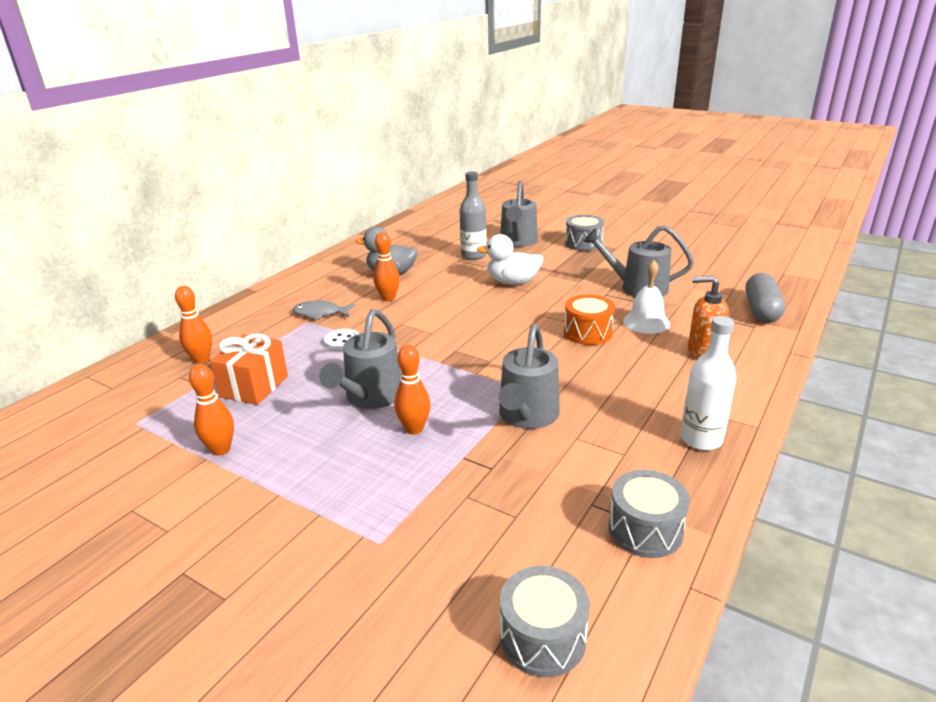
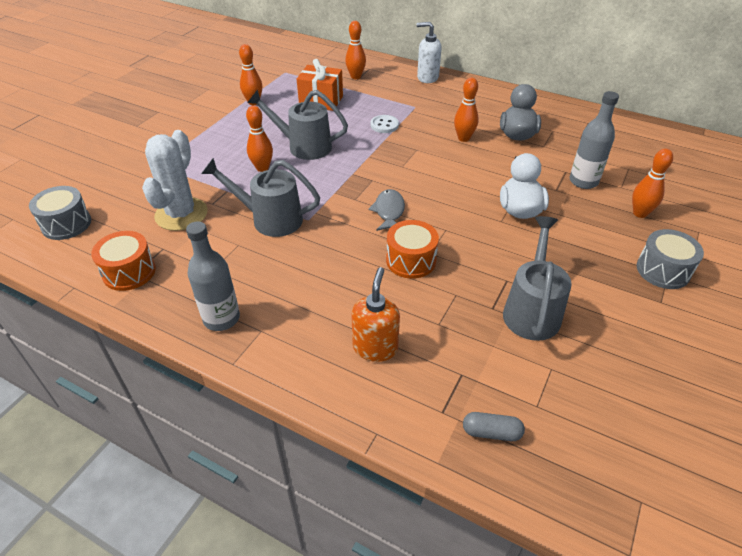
camera: 85 degrees right, 15 degrees up
grey fish [293,301,355,320] -> grey fish moved to [369,189,405,231]
grey watering can [500,180,538,247] -> orange bowling pin [632,149,673,218]
grey drum [609,470,690,558] -> orange drum [91,231,156,291]
white bell [623,260,670,334] -> none
white bottle [680,316,736,451] -> grey bottle [186,221,240,331]
grey capsule [746,273,785,323] -> grey capsule [463,412,525,441], size x0.57
none -> white cactus [142,130,208,231]
none -> white soap dispenser [416,22,442,83]

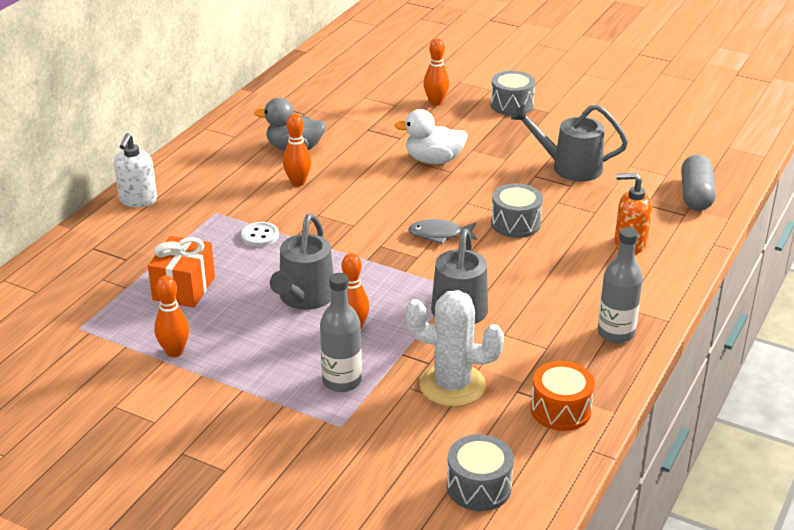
camera: 90 degrees left, 10 degrees down
orange bowling pin [345,21,366,79] -> none
orange drum [386,220,439,279] -> grey drum [491,183,543,238]
grey capsule [463,412,525,441] -> grey capsule [681,154,716,211], size x1.75
grey bottle [570,91,619,189] -> grey bottle moved to [320,273,362,392]

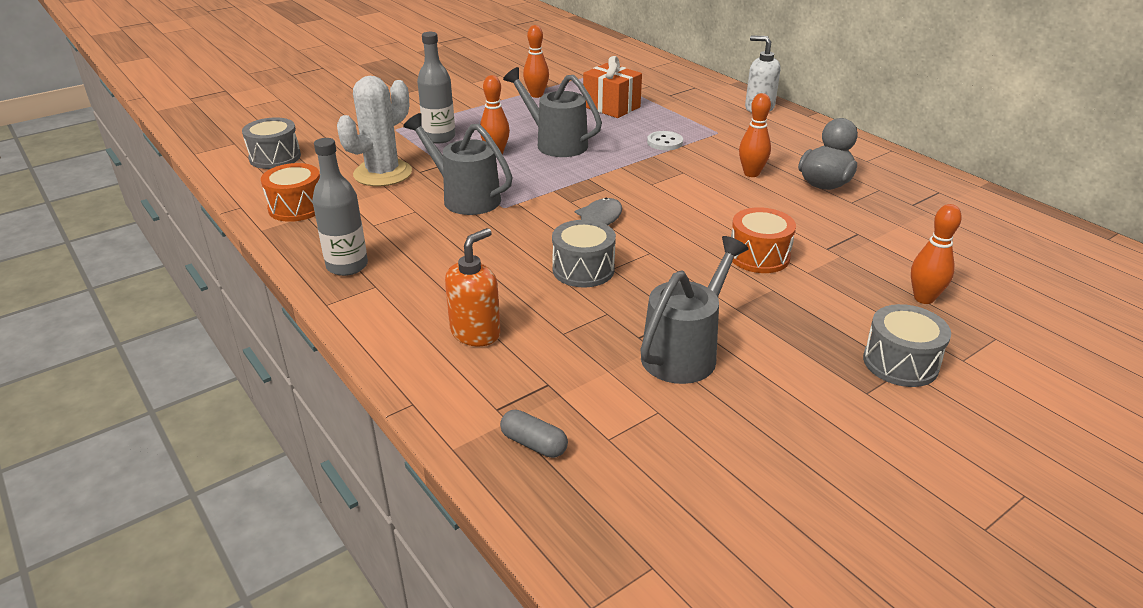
camera: 115 degrees right, 0 degrees up
white duck [394,109,468,164] -> orange drum [731,207,796,273]
grey capsule [681,154,716,211] -> grey capsule [500,410,568,458], size x0.57

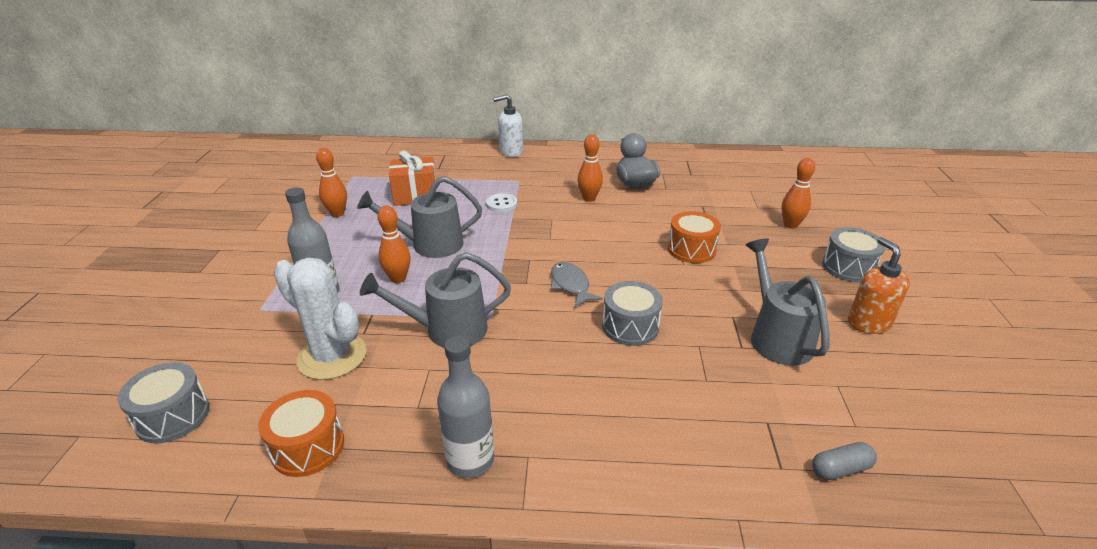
camera: 50 degrees left, 0 degrees up
white cactus [337,76,412,186] -> white cactus turned 45 degrees counterclockwise [273,258,367,380]
orange soap dispenser [445,228,501,346] -> orange soap dispenser moved to [848,237,910,334]

